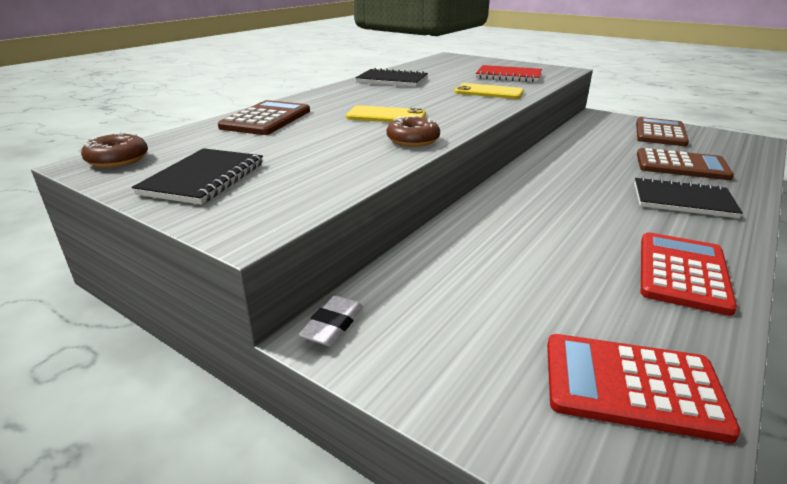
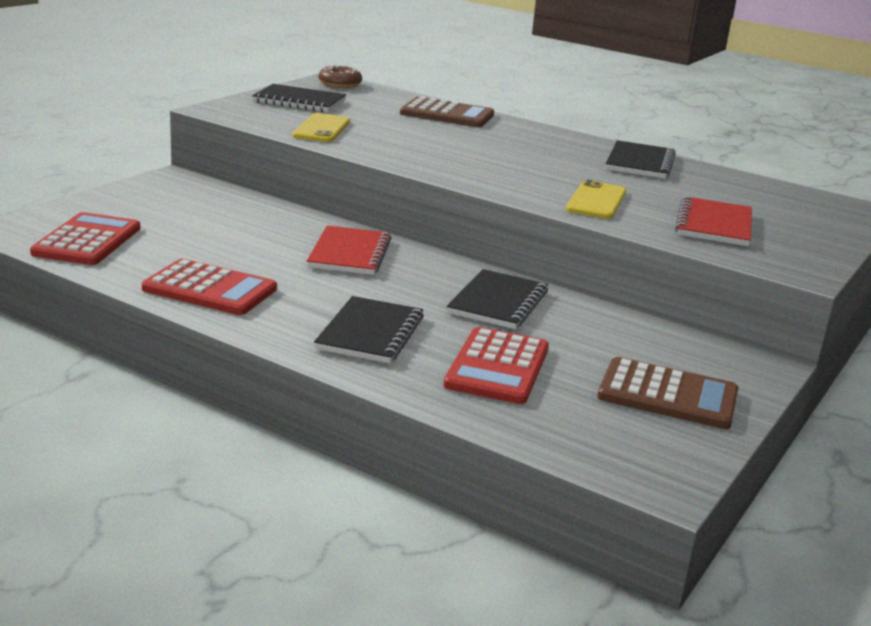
camera: 85 degrees right, 5 degrees down
white eraser [299,295,363,346] -> none
yellow phone [346,105,426,122] -> yellow phone moved to [292,113,350,142]
brown donut [387,115,440,147] -> none
brown calculator [637,148,734,180] -> red calculator [444,327,549,404]
none -> red notebook [307,225,391,275]
none -> black notebook [447,269,548,329]

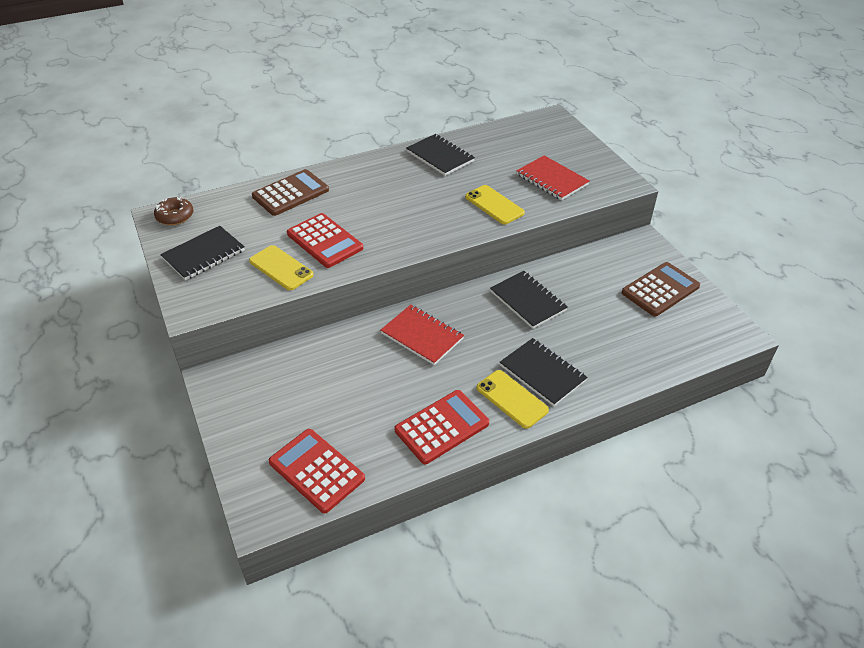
camera: 55 degrees left, 20 degrees up
red calculator [444,327,549,404] -> red calculator moved to [287,213,363,268]
none -> yellow phone [477,370,549,429]

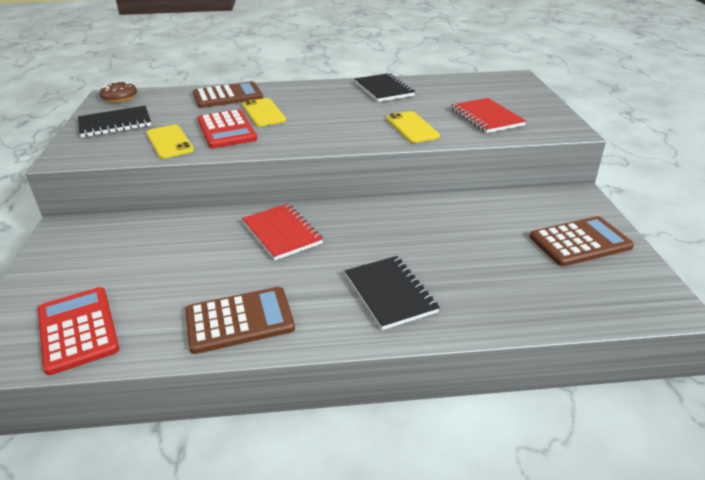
camera: 20 degrees right, 10 degrees down
red calculator [394,390,489,464] -> brown calculator [185,287,295,354]
yellow phone [477,370,549,429] -> yellow phone moved to [242,98,286,126]
black notebook [490,271,568,329] -> none

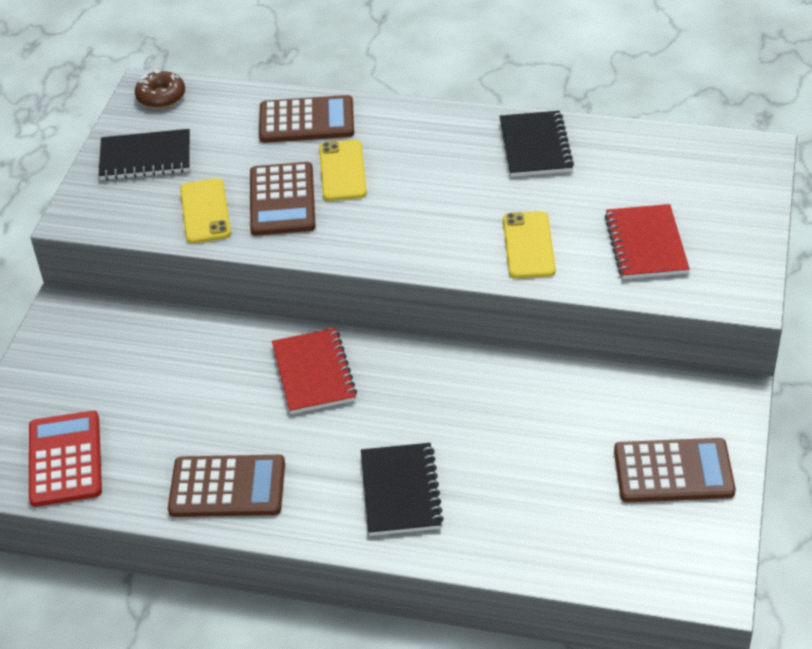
camera: 20 degrees right, 10 degrees up
red calculator [197,109,257,148] -> brown calculator [250,162,316,236]

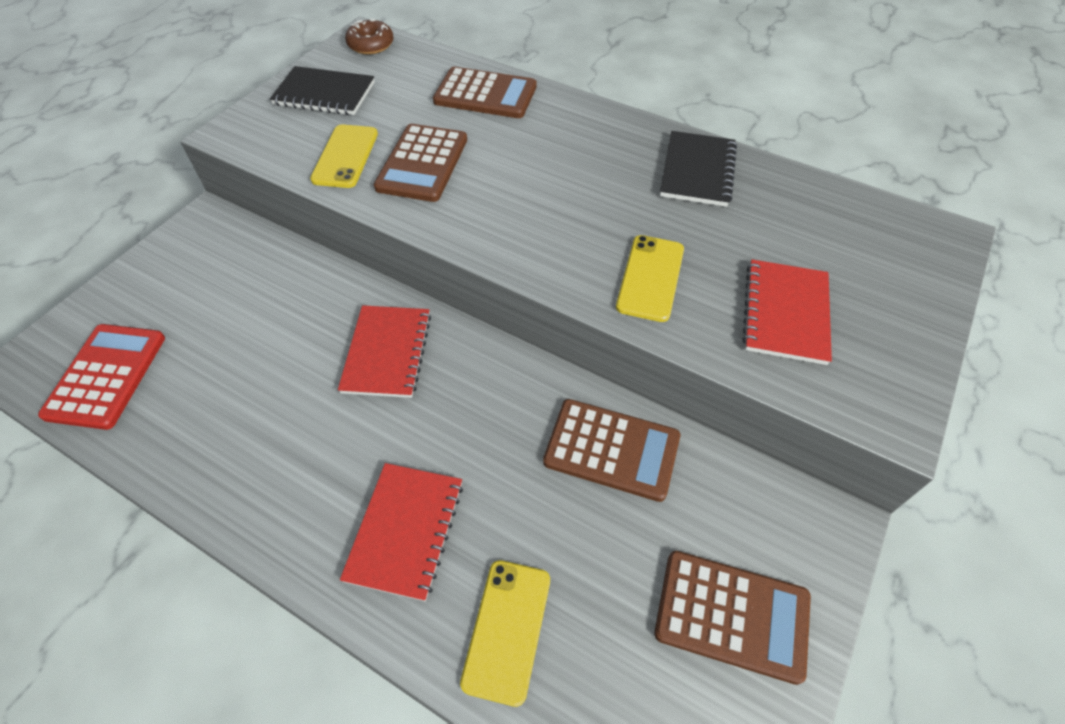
camera: 15 degrees right, 10 degrees up
brown calculator [168,455,285,517] -> brown calculator moved to [543,399,680,502]
yellow phone [319,140,367,201] -> yellow phone moved to [460,560,550,707]
black notebook [361,443,444,536] -> red notebook [340,463,463,601]

